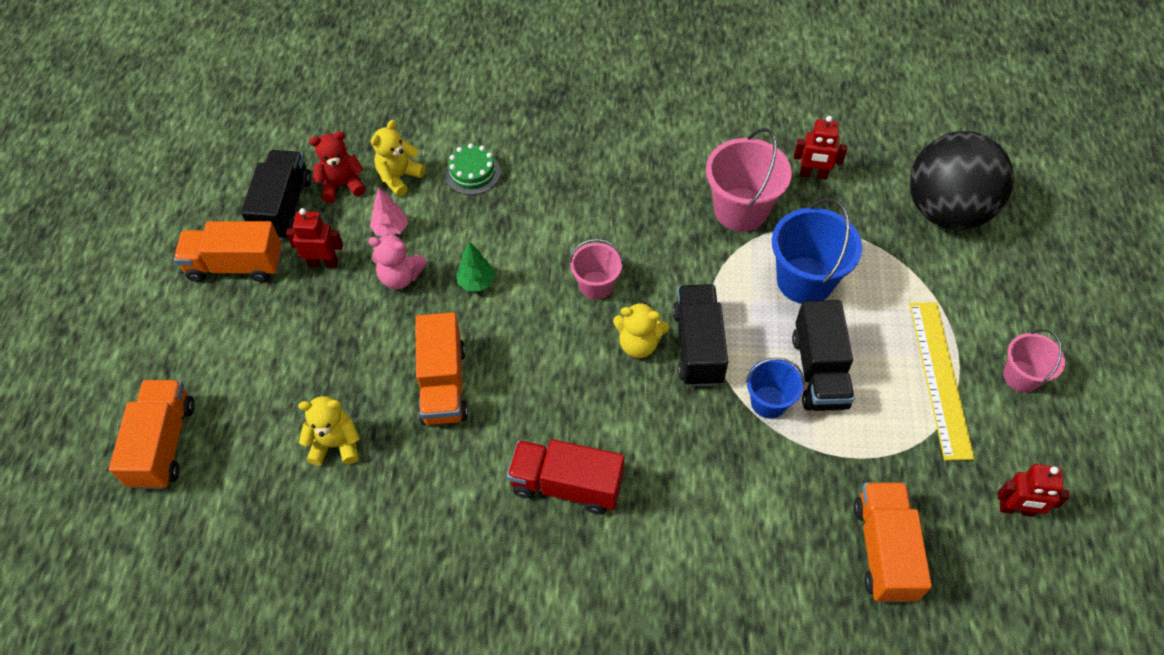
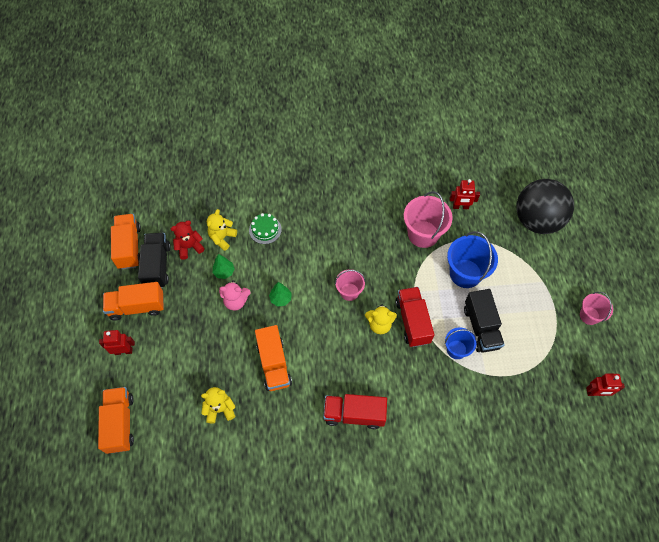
camera: 10 degrees left, 5 degrees up
red robot [286,208,343,268] -> red robot moved to [99,330,135,355]
pink tree [370,187,408,236] -> green tree [213,254,235,279]
black truck [673,284,728,387] -> red truck [395,287,434,347]
orange truck [854,482,932,602] -> orange truck moved to [111,214,141,269]
yellow ruler [910,302,975,460] -> none

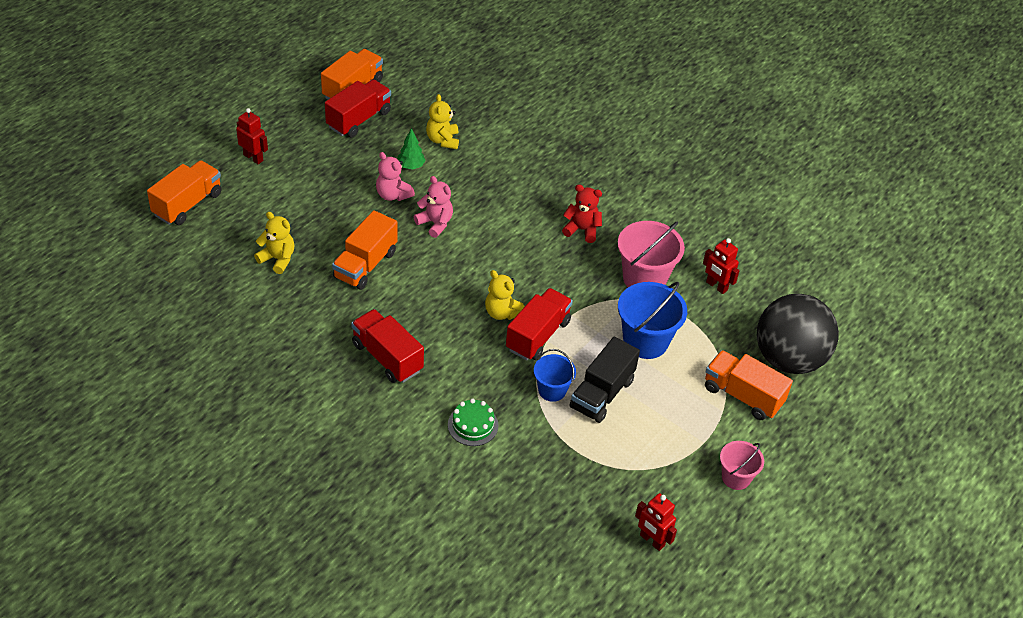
camera: 40 degrees right, 15 degrees down
orange truck [103,282,164,320] -> orange truck moved to [705,350,793,420]
black truck [138,233,171,288] -> red truck [325,79,391,137]
red teddy bear [171,221,205,260] -> red teddy bear moved to [562,184,602,243]
yellow teddy bear [207,209,237,251] -> yellow teddy bear turned 75 degrees counterclockwise [426,94,459,149]
green cake [249,213,282,244] -> green cake moved to [448,399,498,446]
green tree [269,282,292,307] -> pink teddy bear [414,176,453,238]
pink bucket [335,269,365,301] -> none

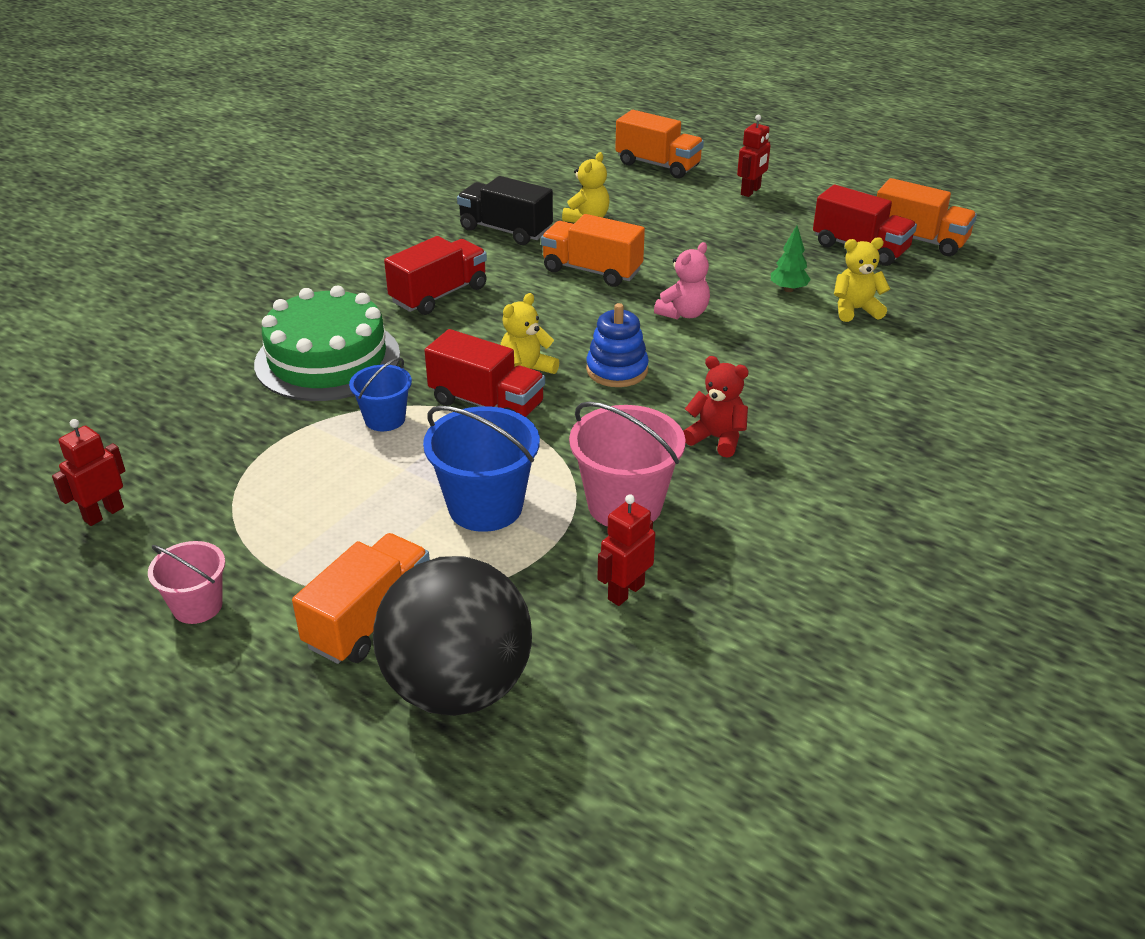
camera: 90 degrees right, 10 degrees down
pink teddy bear [376,152,415,201] -> none
green cake [448,399,498,446] -> green cake [254,286,400,401], size x2.16
red teddy bear [562,184,602,243] -> red teddy bear turned 75 degrees counterclockwise [683,356,749,458]
black truck [570,337,640,423] -> black truck moved to [457,176,553,245]
none -> blue stacking toy [586,303,649,387]

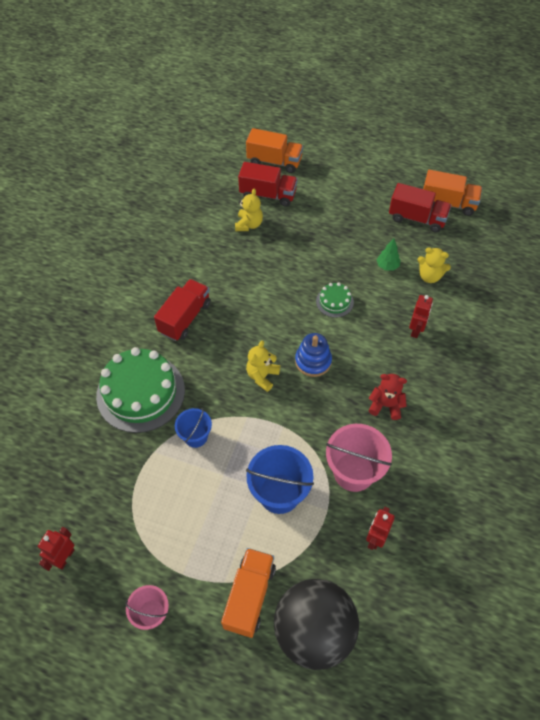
camera: 15 degrees left, 20 degrees up
red truck [424,329,545,417] -> red truck moved to [238,162,298,207]
black truck [457,176,553,245] -> none
orange truck [541,214,645,287] -> none
pink teddy bear [654,242,710,320] -> green cake [316,282,354,318]
red robot [737,114,771,197] -> red robot moved to [409,295,433,338]
yellow teddy bear [834,237,890,322] -> yellow teddy bear turned 135 degrees counterclockwise [417,247,451,283]

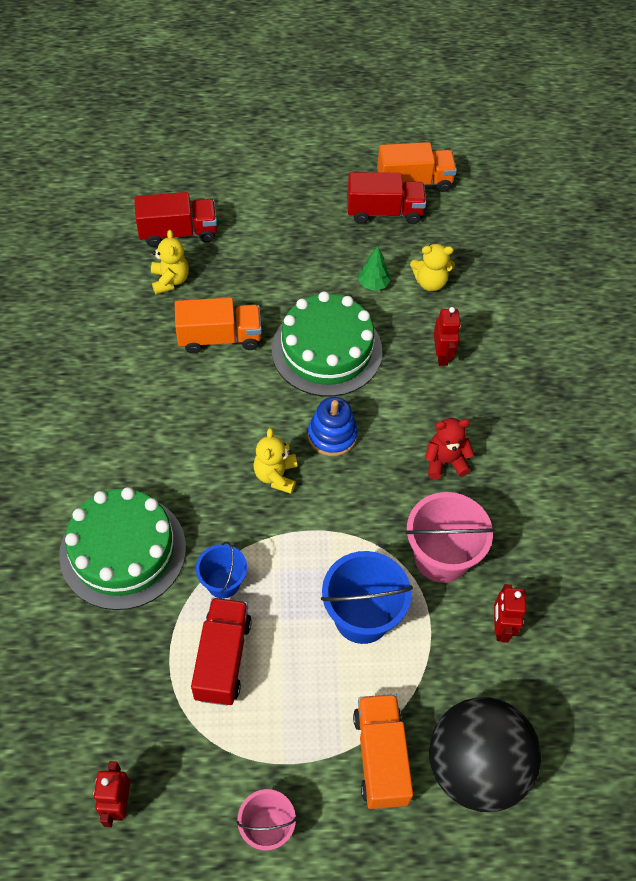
camera: 25 degrees left, 0 degrees up
red truck [154,279,211,341] -> red truck moved to [191,598,252,706]
orange truck [246,128,303,173] -> orange truck moved to [175,298,262,354]
green cake [316,282,354,318] -> green cake [272,291,382,397], size x2.16

